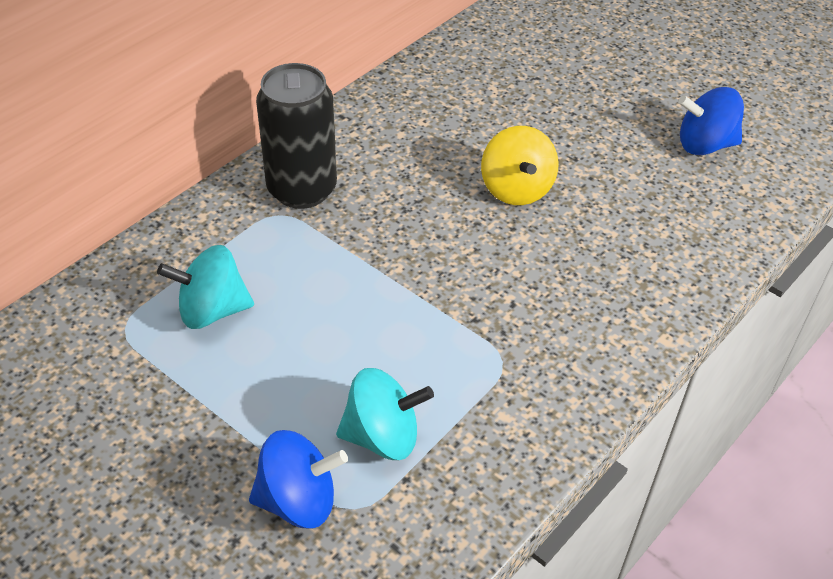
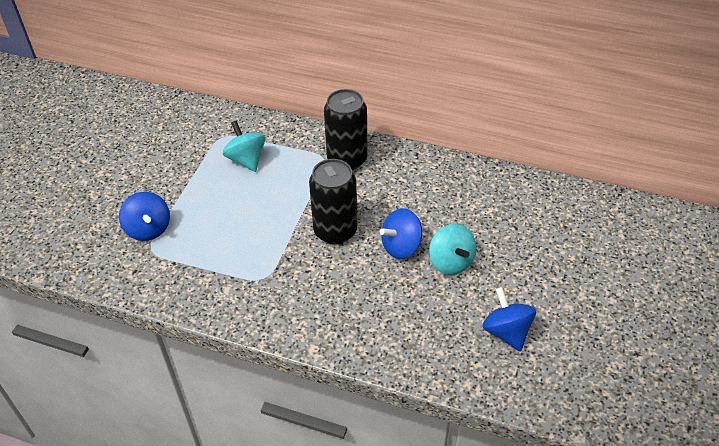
camera: 70 degrees right, 0 degrees up
turquoise spinning top [336,368,434,460] -> turquoise spinning top moved to [429,224,476,275]
yellow spinning top [481,126,559,205] -> blue spinning top [380,208,422,259]
none -> black can [309,159,357,245]

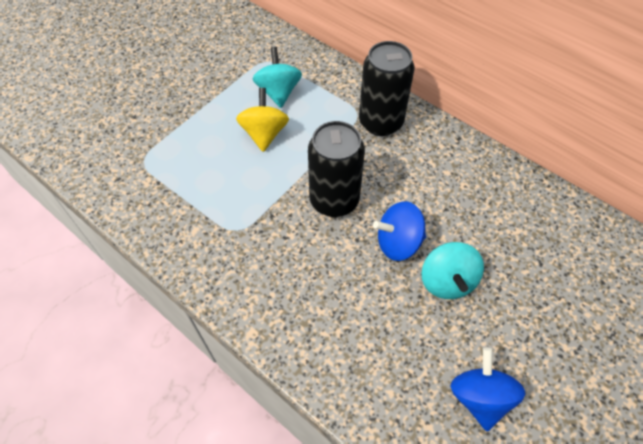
camera: 20 degrees right, 10 degrees up
blue spinning top [119,192,170,241] -> none
none -> yellow spinning top [236,88,289,152]

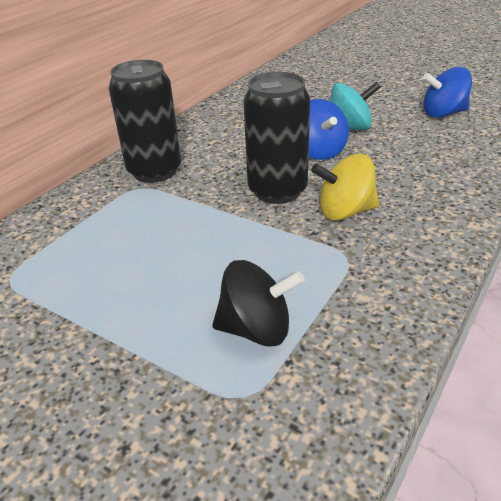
camera: 95 degrees left, 20 degrees down
yellow spinning top [236,88,289,152] -> yellow spinning top moved to [311,154,379,221]
turquoise spinning top [253,47,302,108] -> none
none -> black spinning top [212,260,305,347]

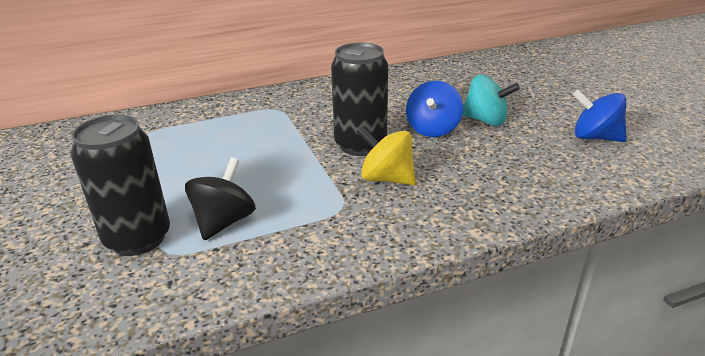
camera: 35 degrees right, 5 degrees down
black can [109,60,181,183] -> black can moved to [71,115,170,256]
black spinning top [212,260,305,347] -> black spinning top turned 105 degrees counterclockwise [185,157,256,240]

